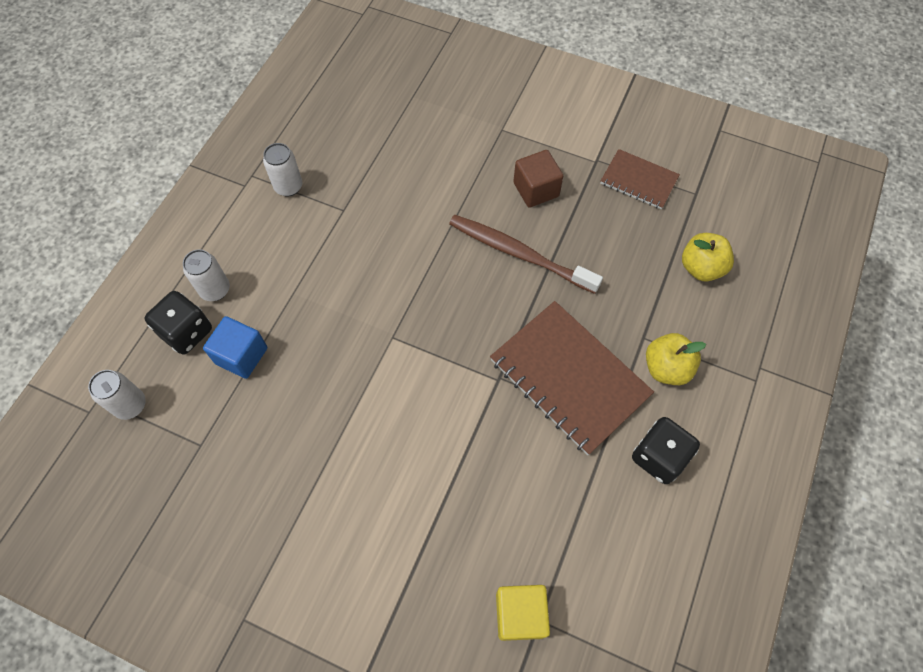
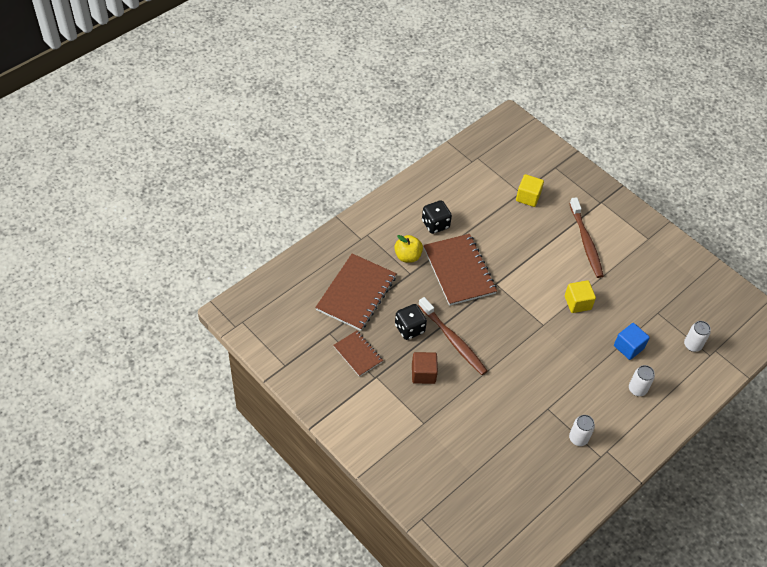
camera: 160 degrees left, 10 degrees down
black dice [145,291,212,355] -> black dice moved to [395,304,427,340]
yellow apple [682,233,734,282] -> brown notebook [315,253,397,331]
none -> yellow cube [565,280,596,313]
none -> brown toothbrush [569,197,604,278]

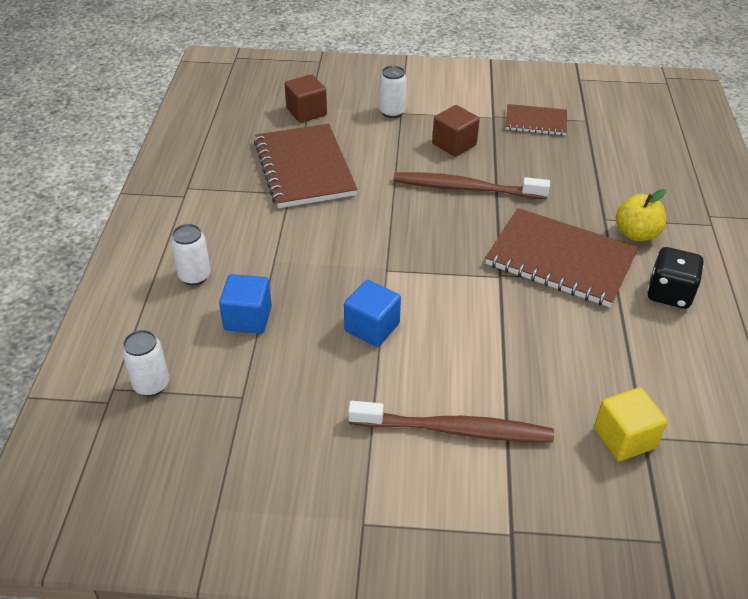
camera: 140 degrees right, 10 degrees down
brown notebook [315,253,397,331] -> brown notebook moved to [254,124,358,208]
black dice [395,304,427,340] -> none
yellow cube [565,280,596,313] -> blue cube [344,280,401,347]
brown toothbrush [569,197,604,278] -> brown toothbrush turned 150 degrees clockwise [348,401,554,442]
white can [569,415,595,446] -> white can moved to [379,66,407,118]
none -> brown cube [285,74,327,123]

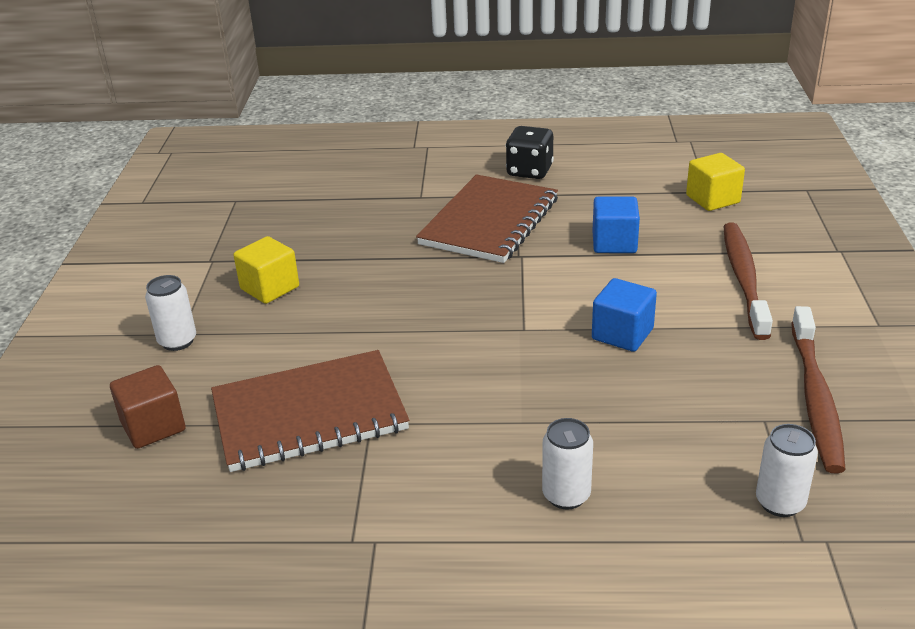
camera: 90 degrees left, 10 degrees down
blue cube [219,274,272,334] -> blue cube moved to [593,197,640,253]
brown toothbrush [393,172,550,199] -> brown toothbrush moved to [791,306,846,474]
brown cube [432,105,480,157] -> yellow cube [233,236,299,304]
brown notebook [506,104,567,135] -> none
yellow apple [616,189,666,241] -> none

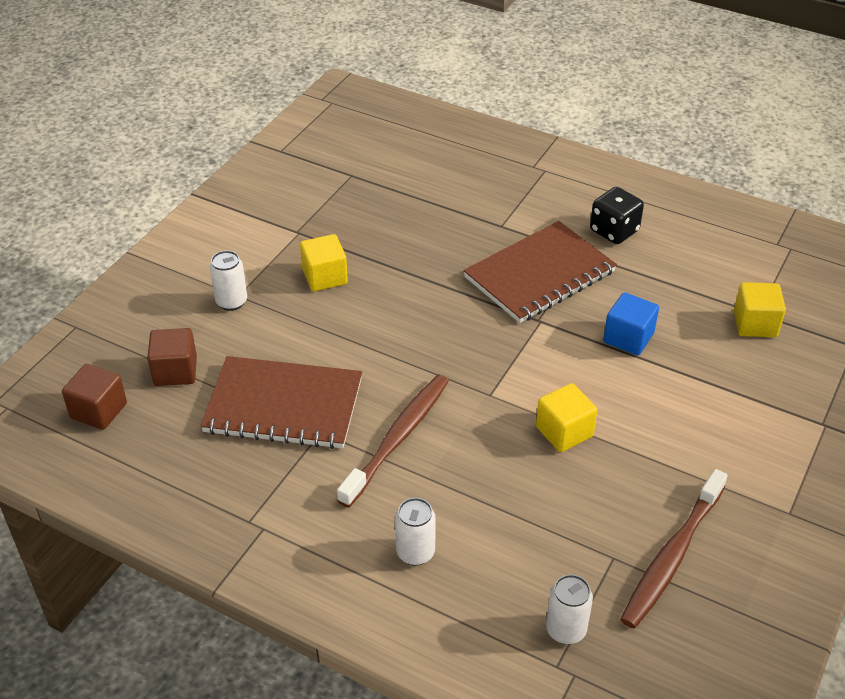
camera: 25 degrees right, 10 degrees up
blue cube [592,278,657,352] -> yellow cube [536,383,598,452]
brown toothbrush [724,223,773,340] -> brown toothbrush moved to [337,375,449,508]
none -> brown cube [62,364,127,430]

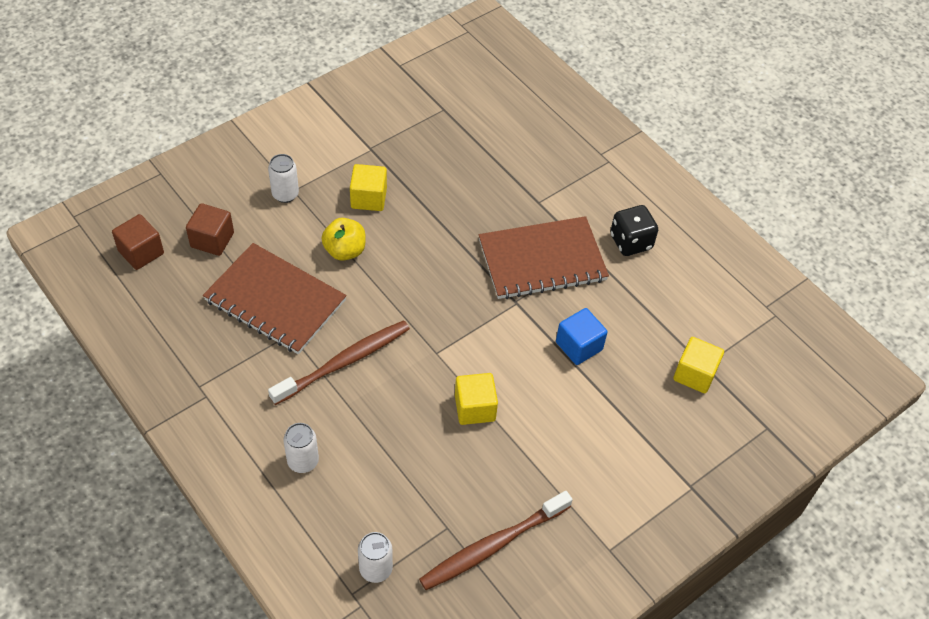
camera: 20 degrees right, 10 degrees up
none -> yellow apple [321,218,366,261]

